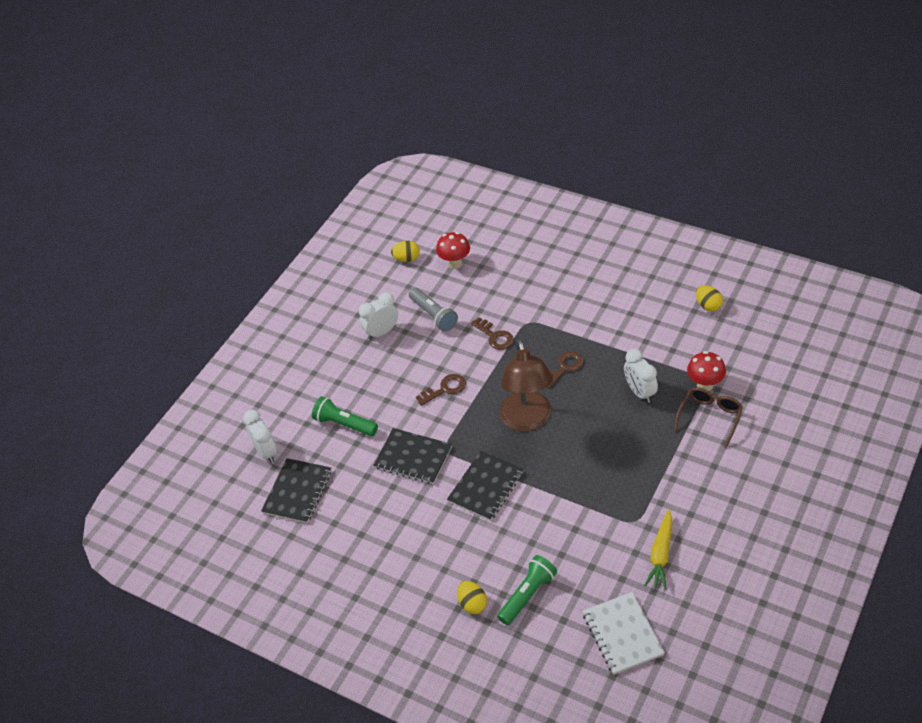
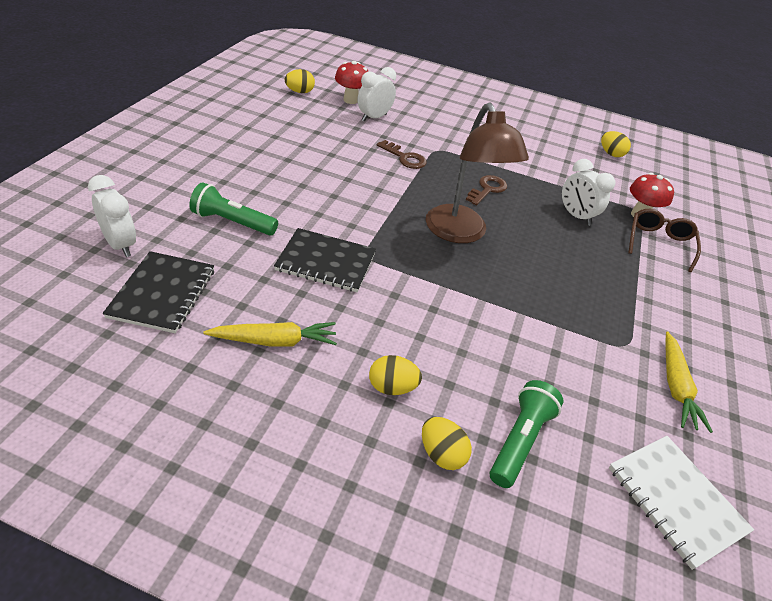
camera: 20 degrees left, 5 degrees down
white clock [359,292,398,340] -> white clock moved to [358,67,396,122]
grey flashlight [409,288,458,332] -> none
brown key [416,374,466,406] -> none
black notebook [447,451,524,521] -> none
none -> yellow carrot [203,322,337,347]
none -> yellow egg [369,355,422,395]

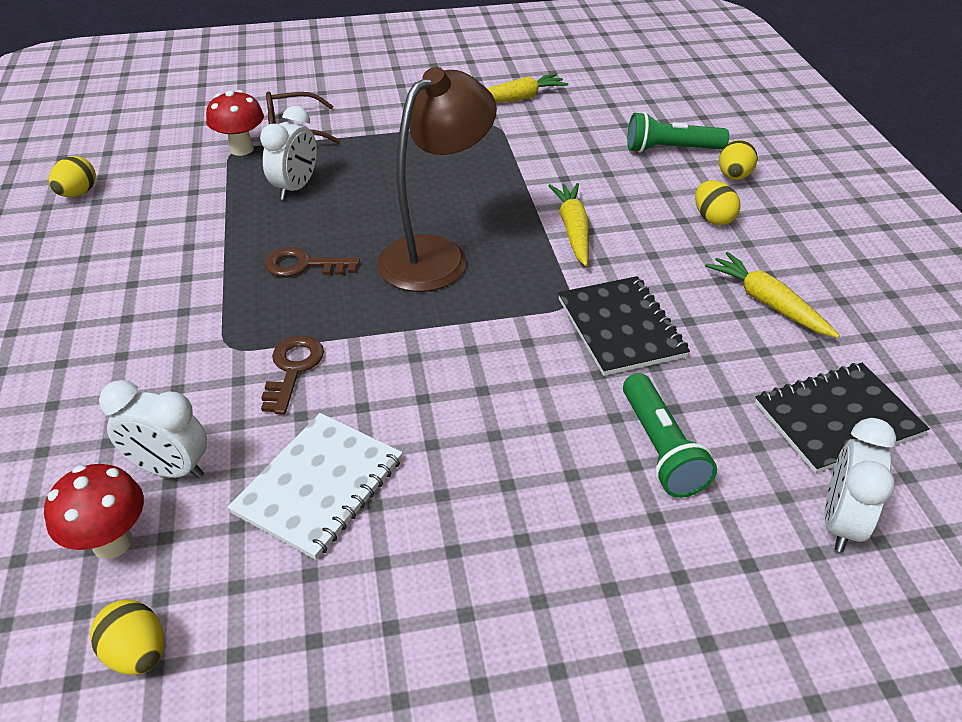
camera: 115 degrees left, 0 degrees up
white notebook [609,436,754,570] -> white notebook moved to [228,413,403,560]
none -> yellow carrot [548,183,589,266]

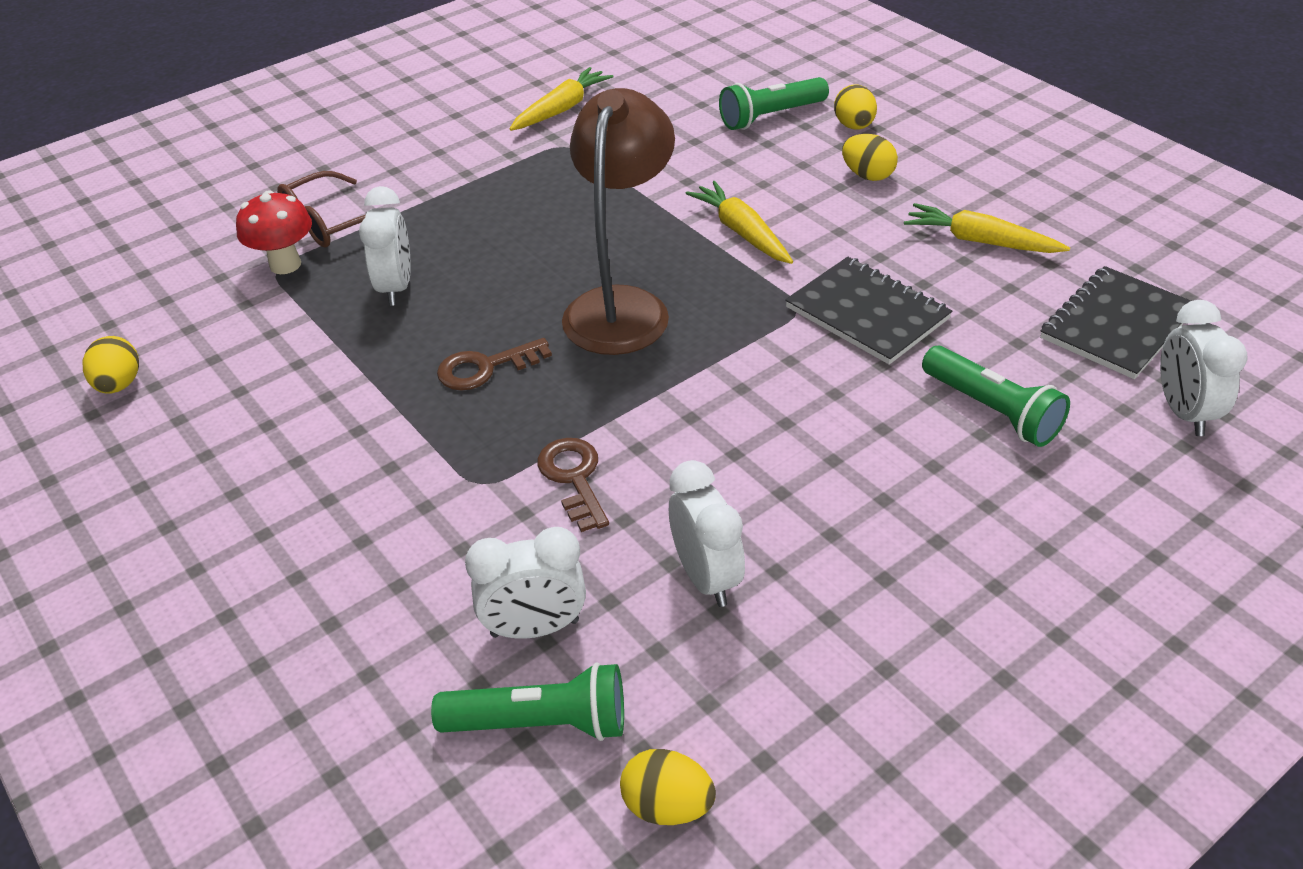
camera: 25 degrees left, 0 degrees up
red mushroom [44,464,144,559] -> green flashlight [431,662,624,741]
white notebook [228,413,403,560] -> white clock [669,460,745,607]

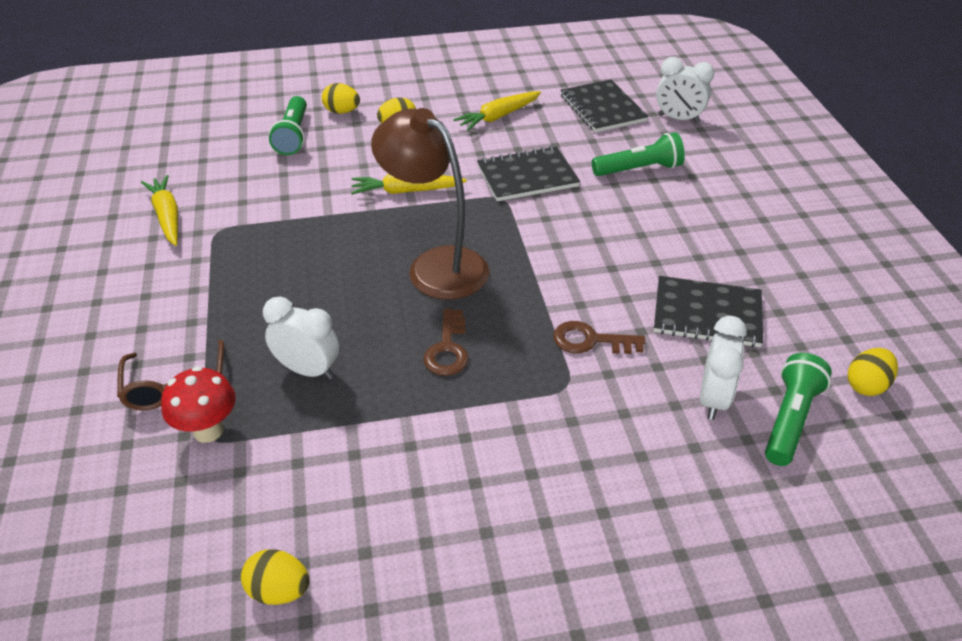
camera: 65 degrees left, 0 degrees up
white clock [669,460,745,607] -> black notebook [654,276,763,347]

